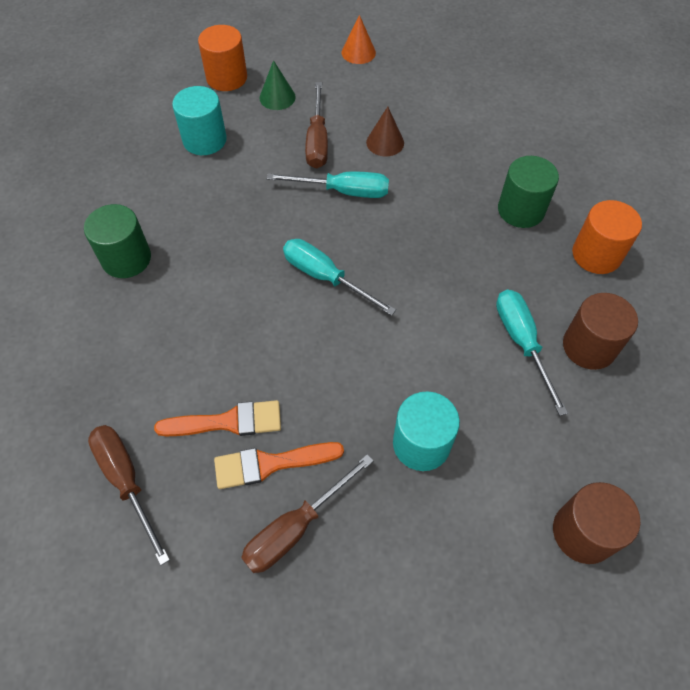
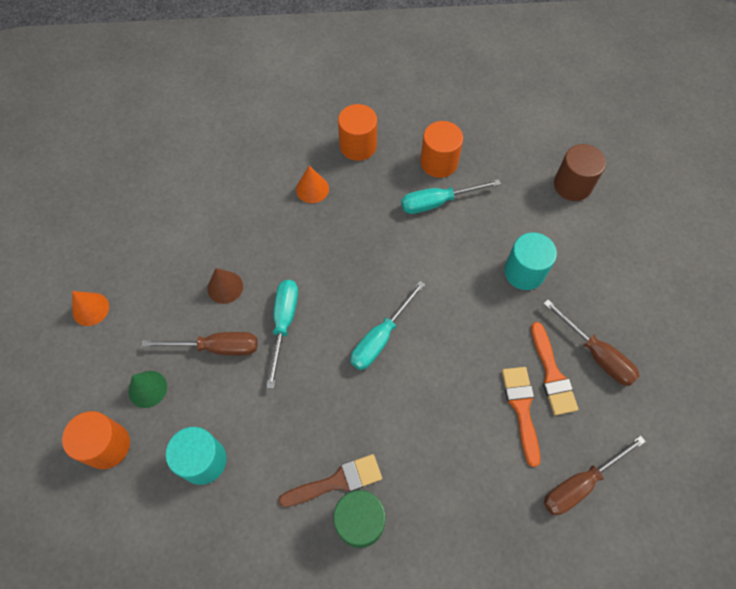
camera: 90 degrees left, 5 degrees up
green cylinder [498,156,559,228] -> orange cone [296,166,329,203]
brown cylinder [563,293,638,370] -> orange cylinder [420,121,463,178]
none -> brown brush [278,454,382,507]

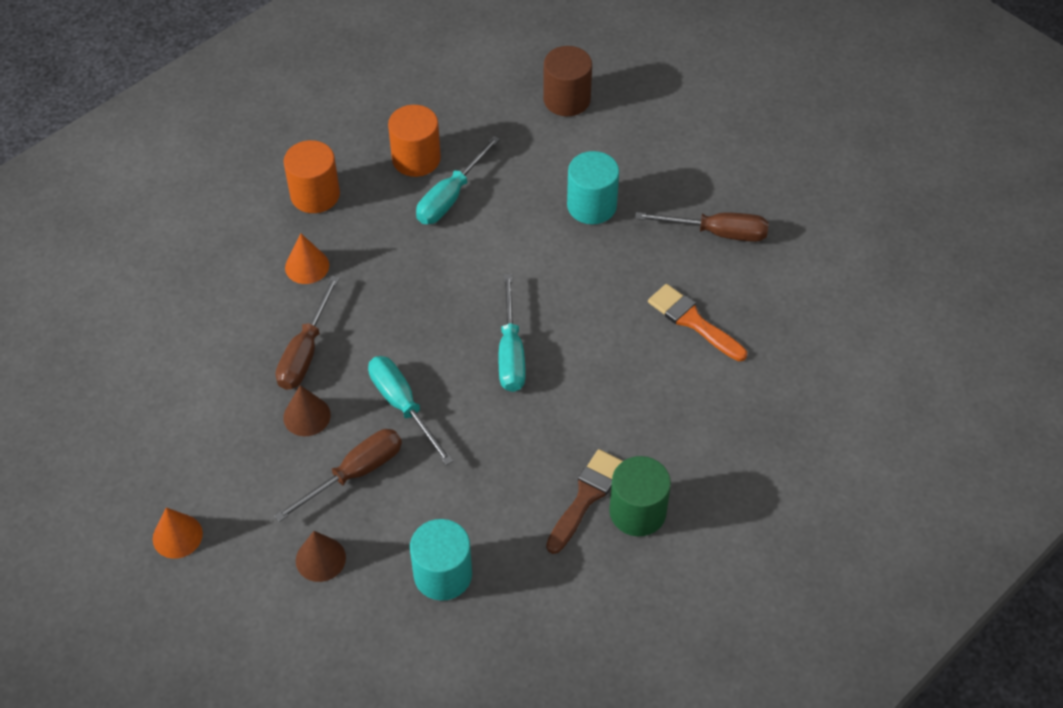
camera: 40 degrees left, 10 degrees down
orange cylinder [62,411,130,469] -> none
green cone [129,371,167,408] -> brown cone [296,531,346,582]
orange brush [531,322,578,415] -> none
brown screwdriver [544,435,646,515] -> brown screwdriver moved to [276,276,339,390]

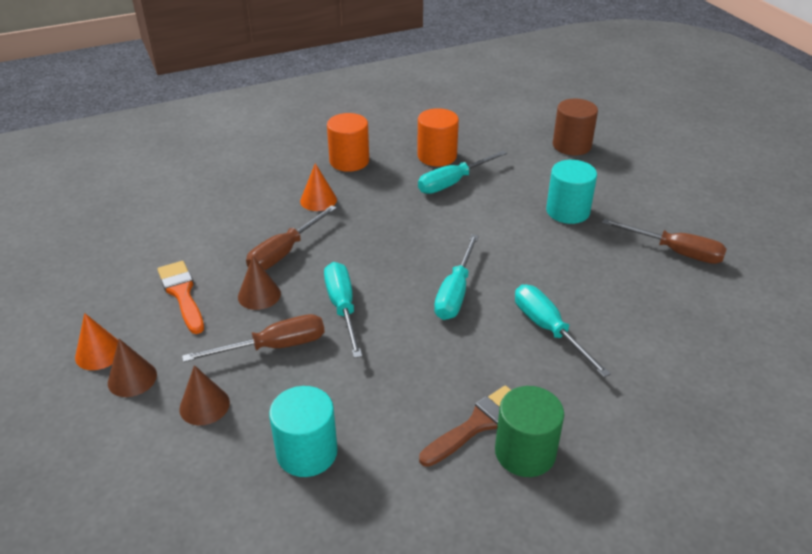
camera: 20 degrees right, 15 degrees down
orange brush [648,284,747,361] -> orange brush moved to [158,261,204,334]
none -> brown cone [108,339,157,397]
none -> turquoise screwdriver [515,285,611,377]

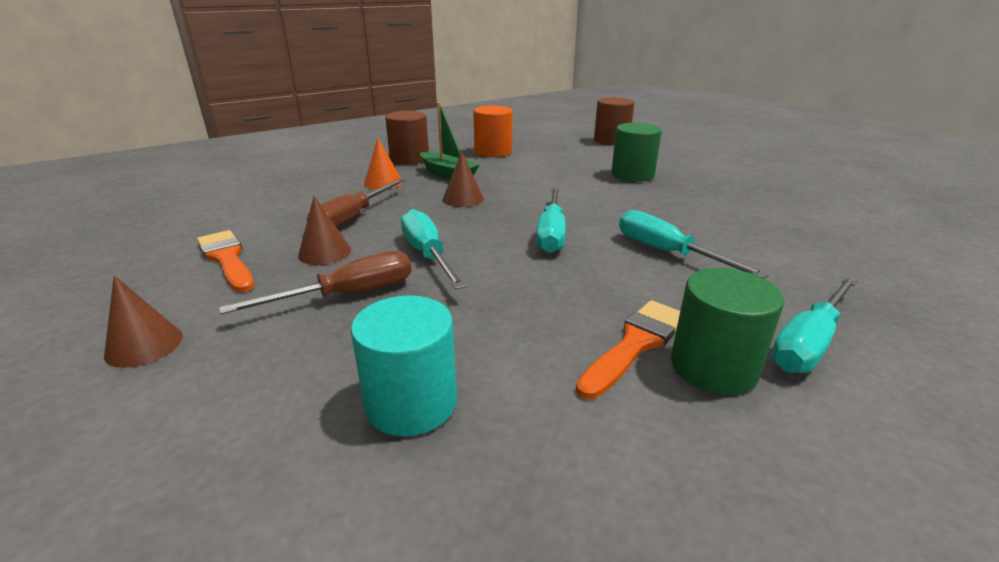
camera: 10 degrees left, 10 degrees down
orange cone [75,313,118,370] -> none
brown cone [179,365,230,425] -> brown cone moved to [443,151,484,207]
orange cylinder [327,113,369,172] -> brown cylinder [385,111,429,164]
turquoise screwdriver [418,151,507,194] -> turquoise screwdriver moved to [771,276,858,373]
brown brush [419,386,511,467] -> orange brush [576,300,680,399]
turquoise cylinder [546,160,597,224] -> green cylinder [611,123,662,182]
brown screwdriver [602,219,727,264] -> none
none -> green boat [420,102,480,179]

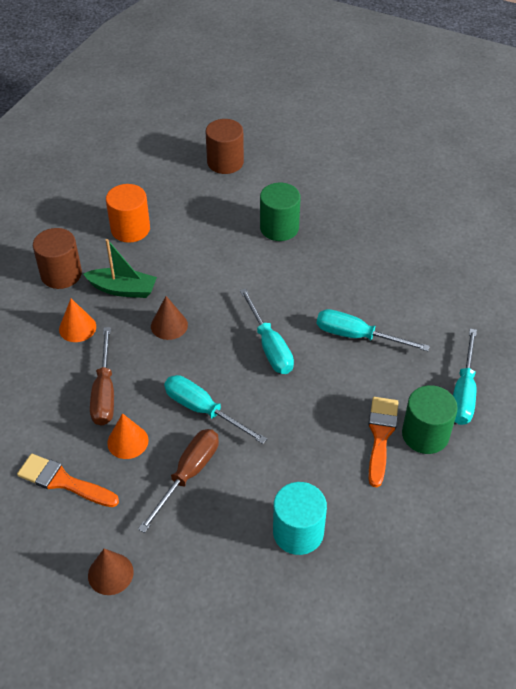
camera: 30 degrees left, 20 degrees up
brown cone [298,196,351,265] -> orange cone [107,413,149,459]

